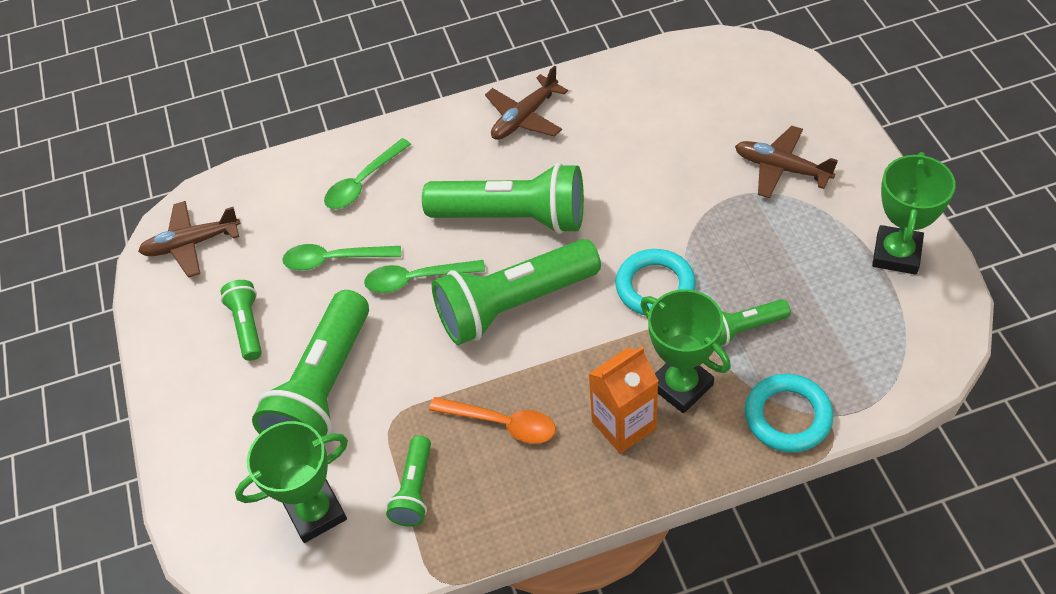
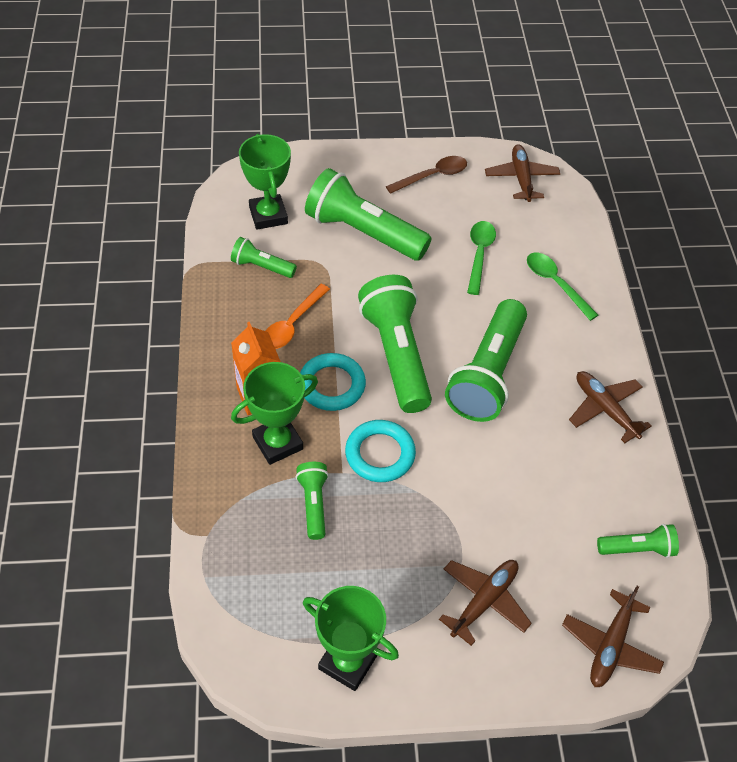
camera: 95 degrees right, 0 degrees up
green flashlight [220,280,262,361] -> green flashlight moved to [597,524,679,558]
green spoon [364,260,485,293] -> none
turquoise ring [745,374,833,452] -> turquoise ring moved to [300,353,366,411]
none -> brown spoon [386,156,467,194]
none -> brown plane [562,586,664,687]

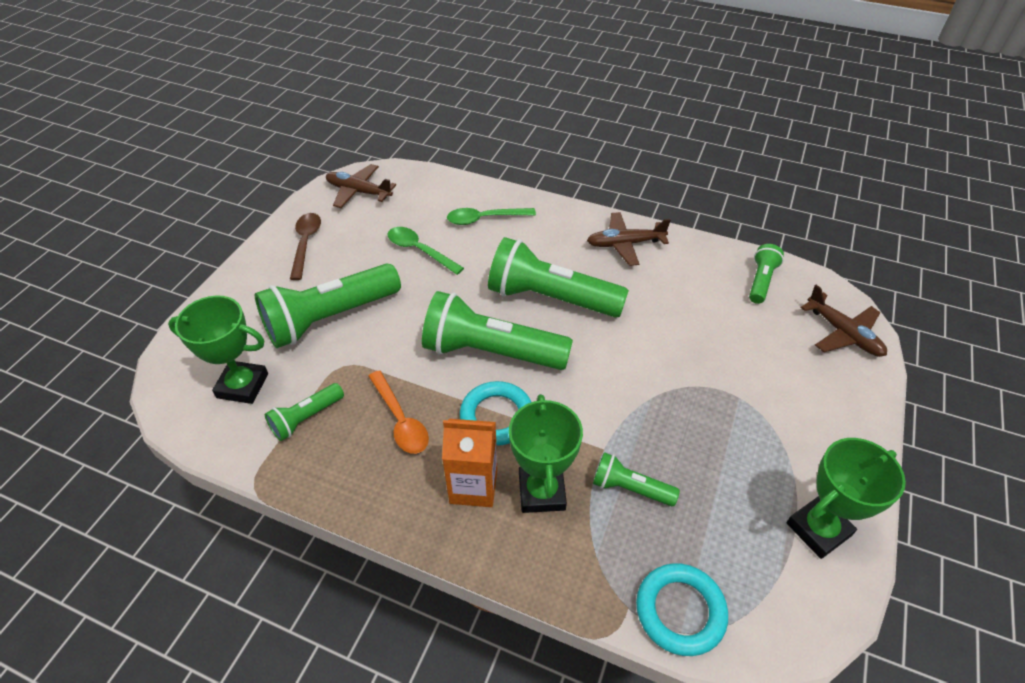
camera: 60 degrees left, 5 degrees down
turquoise ring [345,420,416,482] -> turquoise ring moved to [636,563,728,656]
brown plane [439,560,532,646] -> none
green flashlight [445,299,527,422] -> green flashlight turned 150 degrees clockwise [488,237,629,318]

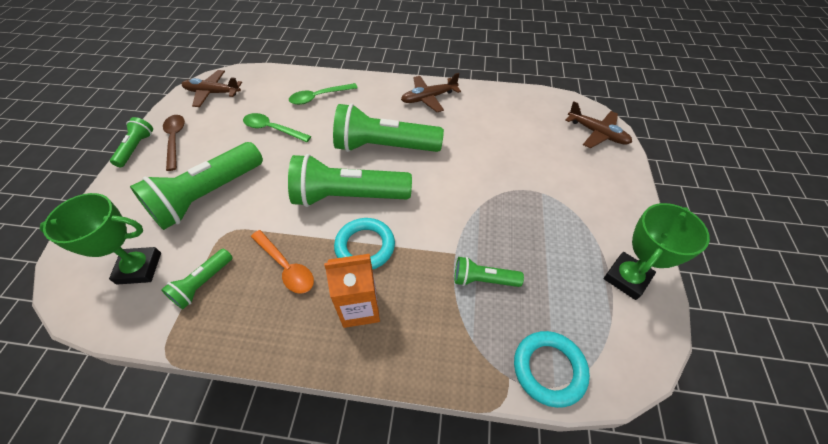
camera: 15 degrees left, 5 degrees up
green trophy [509,394,583,513] -> none
green flashlight [749,244,784,304] -> green flashlight moved to [110,117,153,167]

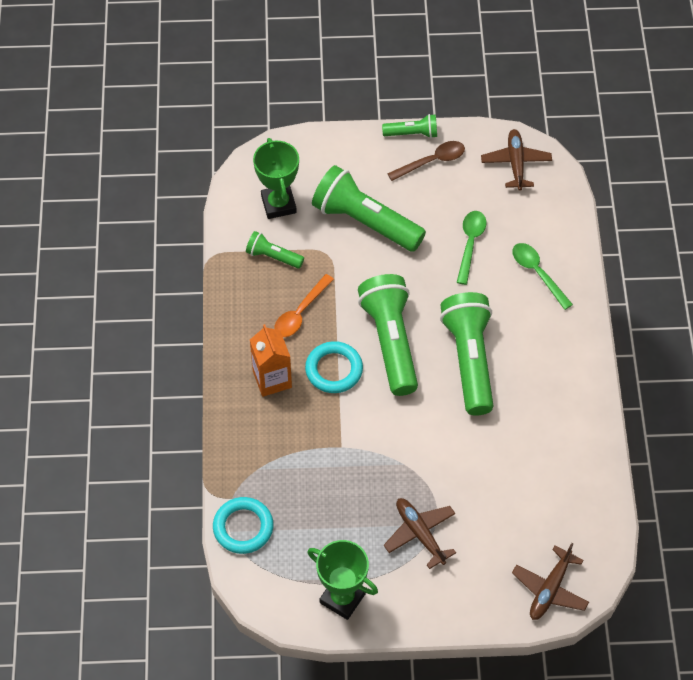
camera: 80 degrees right, 5 degrees up
brown plane [401,73,461,112] -> brown plane moved to [384,498,456,569]
green flashlight [454,257,524,287] -> none

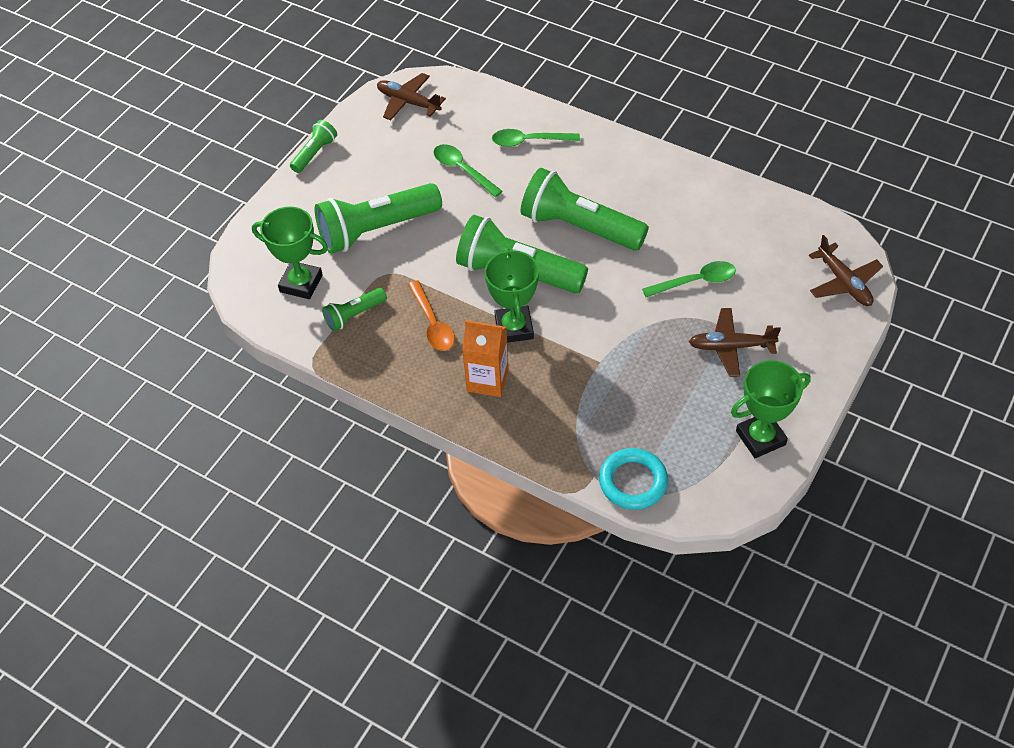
camera: 55 degrees left, 5 degrees down
turquoise ring [305,341,363,393] -> green trophy [485,248,539,343]
brown spoon [387,141,465,181] -> none
none -> green spoon [642,261,736,297]

